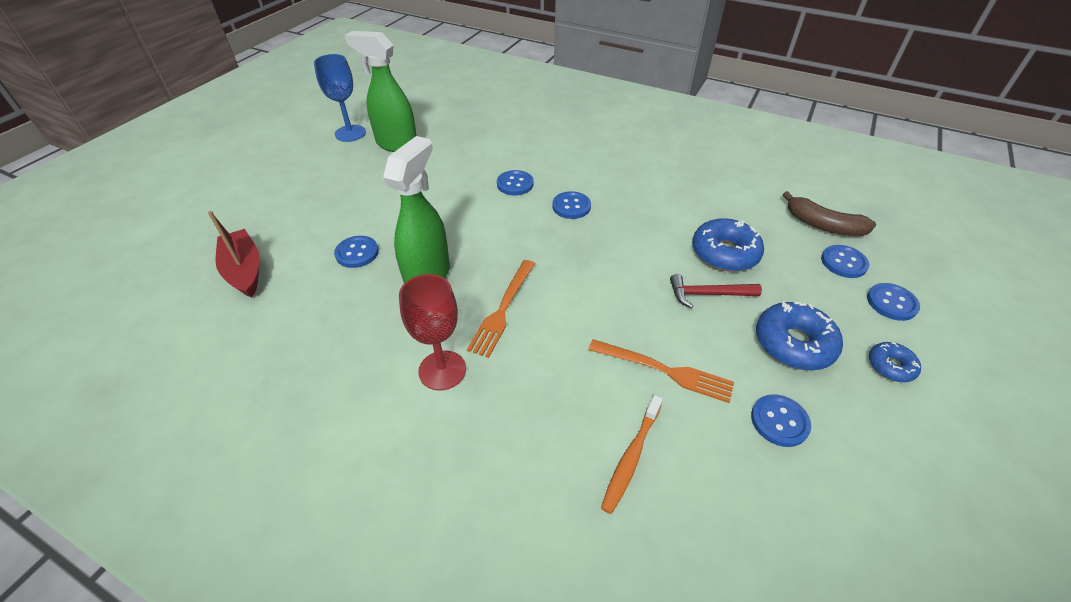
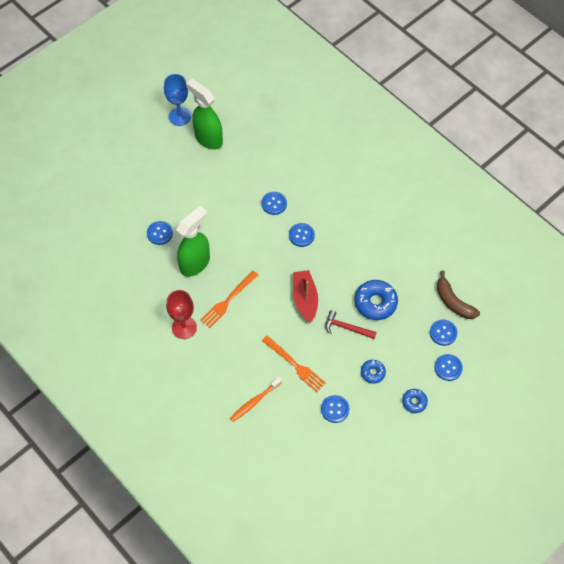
camera: 20 degrees right, 15 degrees up
red boat [208,211,260,298] -> red boat moved to [293,270,318,323]
blue donut [756,301,843,370] -> blue donut [361,360,386,384], size x0.56

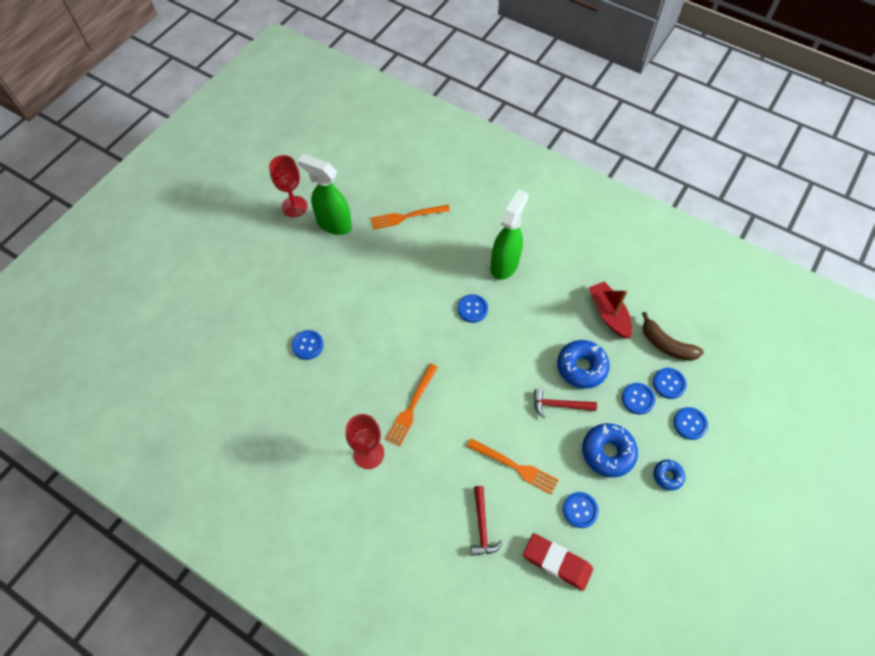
camera: 15 degrees left, 0 degrees up
blue goblet [164,74,191,126] -> red goblet [269,155,308,217]
green spray bottle [176,206,210,277] -> green spray bottle moved to [491,189,528,280]
orange toothbrush [230,377,282,422] -> red hammer [471,486,503,556]
blue button [261,192,287,215] -> blue button moved to [622,383,655,415]
red boat [293,270,318,323] -> red boat moved to [589,281,632,338]
blue donut [361,360,386,384] -> blue donut [582,423,638,477], size x1.79
none -> orange fork [370,205,450,229]
none -> red eraser [523,533,593,591]

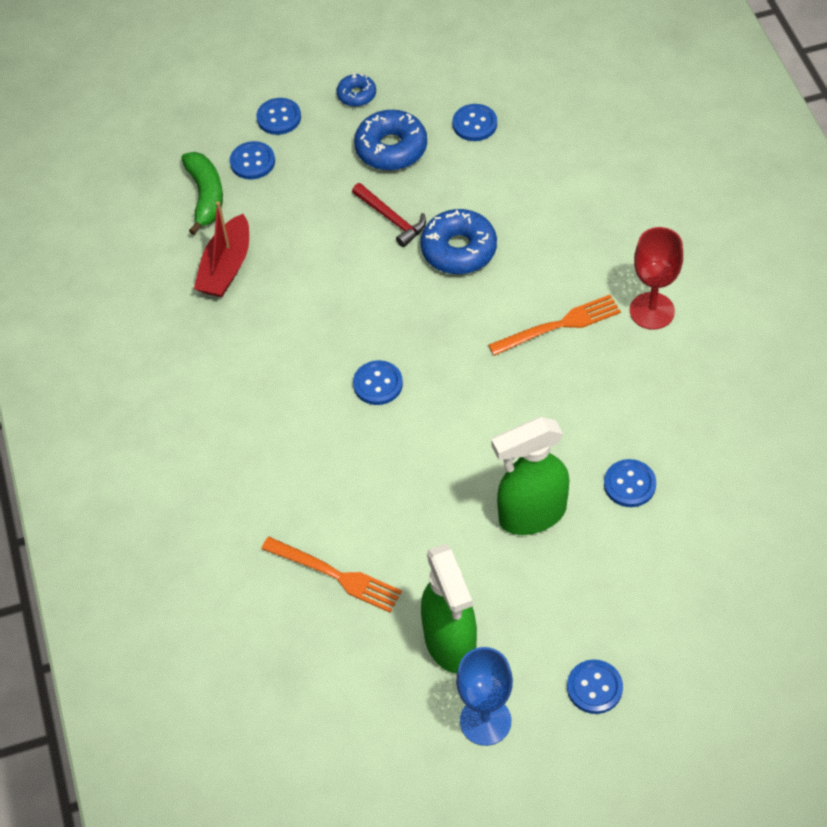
camera: 135 degrees left, 5 degrees down
red goblet [269,155,308,217] -> blue goblet [456,647,513,746]
orange fork [467,438,558,494] -> none
red hammer [471,486,503,556] -> none
green spray bottle [491,189,528,280] -> green spray bottle moved to [491,417,569,535]
red eraser [523,533,593,591] -> none
blue donut [557,340,610,389] -> blue donut moved to [421,209,497,274]
blue button [622,383,655,415] -> blue button moved to [567,659,623,714]
brown banana [642,312,704,361] -> green banana [181,152,223,235]

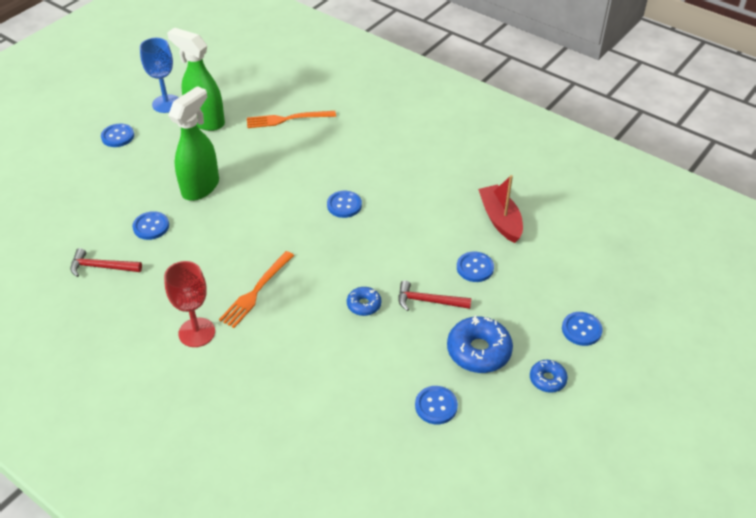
camera: 140 degrees right, 10 degrees down
green banana [181,152,223,235] -> none
blue button [230,141,275,179] -> blue button moved to [457,252,494,282]
blue donut [421,209,497,274] -> blue donut [347,287,381,316], size x0.56
none -> red hammer [70,248,142,277]

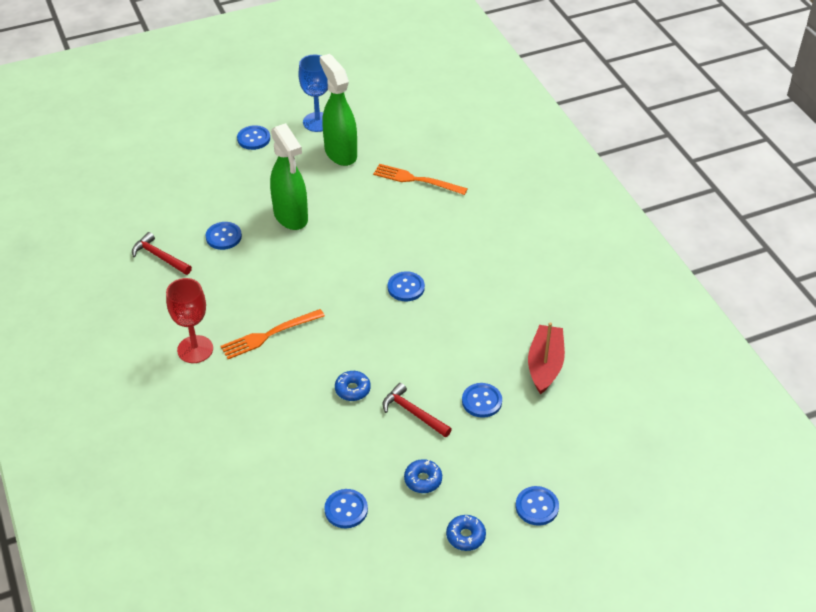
camera: 30 degrees right, 0 degrees up
green spray bottle [168,86,219,201] -> green spray bottle turned 90 degrees clockwise [270,123,308,230]
blue donut [447,316,513,373] -> blue donut [404,459,442,493], size x0.56

